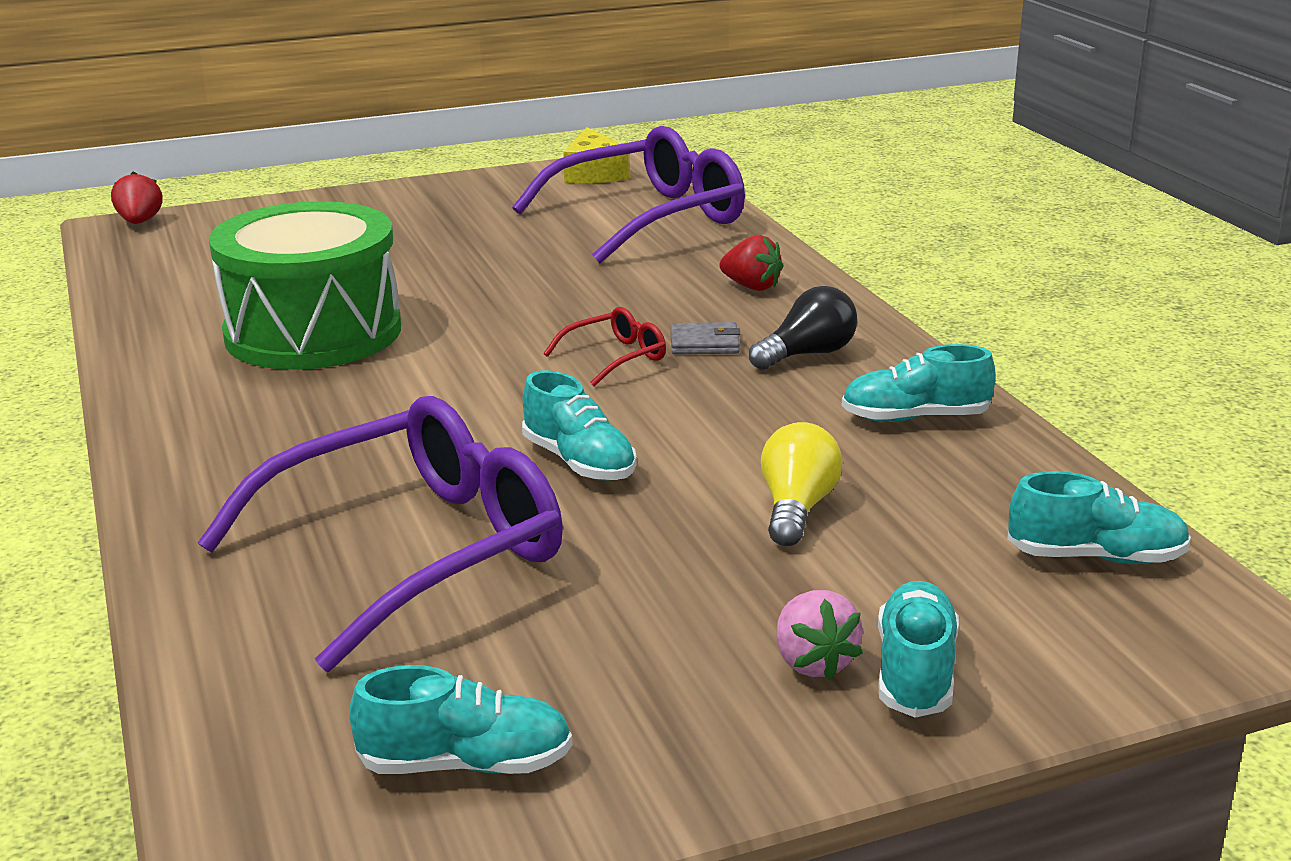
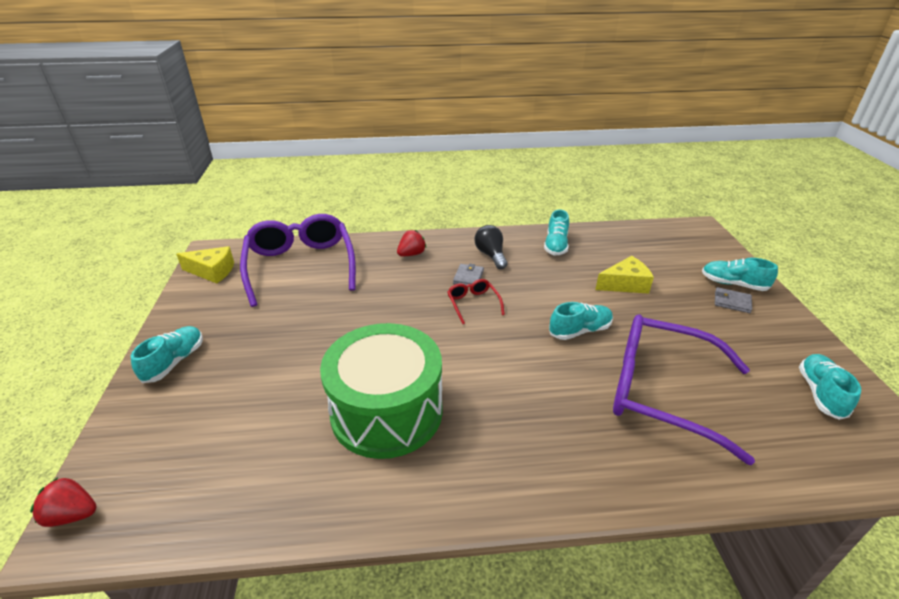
camera: 75 degrees left, 10 degrees up
purple glasses [198,396,563,672] -> purple glasses turned 45 degrees counterclockwise [613,314,755,465]
yellow light bulb [761,422,843,546] -> yellow cheese [595,256,654,294]
pink strawberry [776,590,863,680] -> grey wallet [715,287,752,313]
turquoise shoe [1007,471,1191,564] -> turquoise shoe moved to [131,326,203,383]

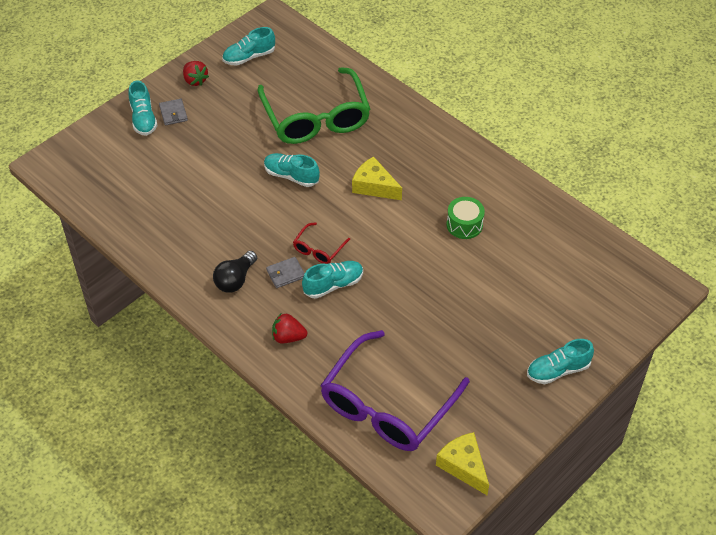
camera: 130 degrees left, 15 degrees up
red strawberry [30,477,97,527] -> red strawberry moved to [183,61,209,86]
green drum [320,323,443,459] -> green drum [447,197,485,239], size x0.44
turquoise shoe [544,209,569,255] -> turquoise shoe moved to [302,261,363,299]
yellow cheese [595,256,654,294] -> yellow cheese moved to [352,156,402,200]
purple glasses [613,314,755,465] -> green glasses [258,67,370,144]

